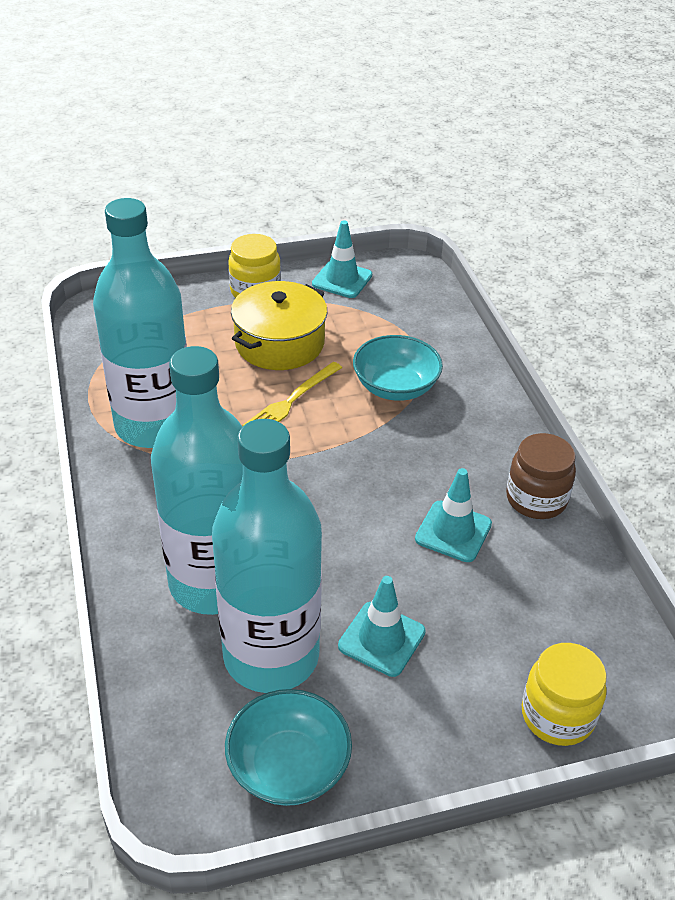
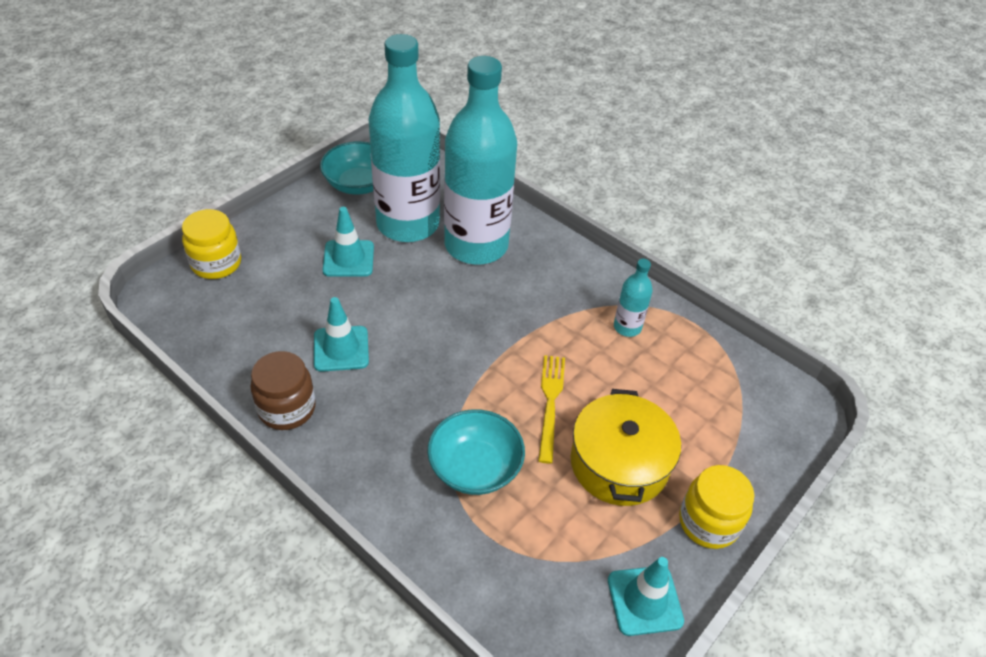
camera: 145 degrees right, 5 degrees up
turquoise bottle [93,198,187,448] -> turquoise bottle [614,259,653,337], size x0.41

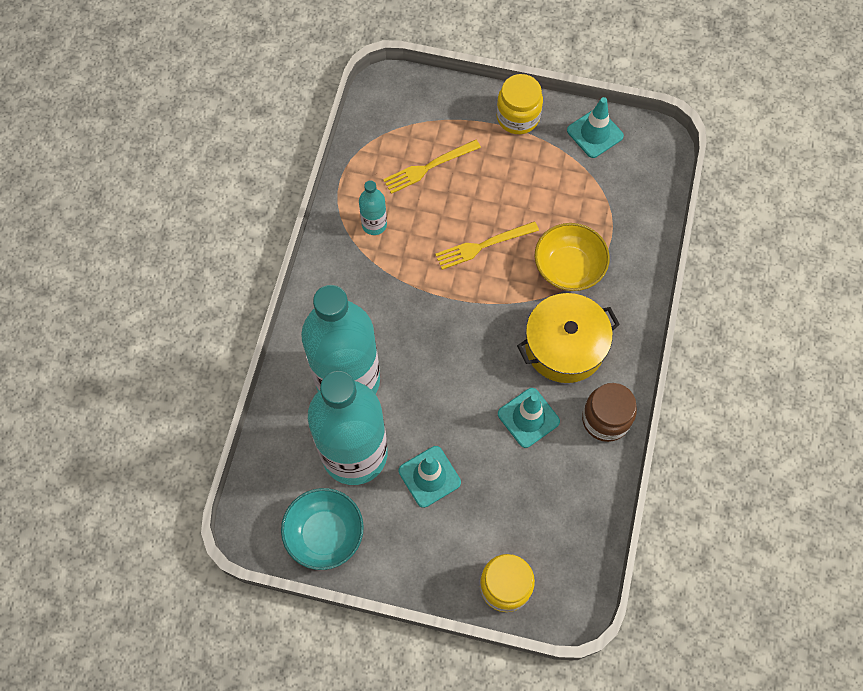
camera: 115 degrees left, 20 degrees up
turquoise bowl [427,409,525,495] -> yellow bowl [535,223,610,291]
yellow pot [571,389,681,506] -> yellow pot moved to [517,293,620,383]
none -> yellow fork [383,140,481,194]

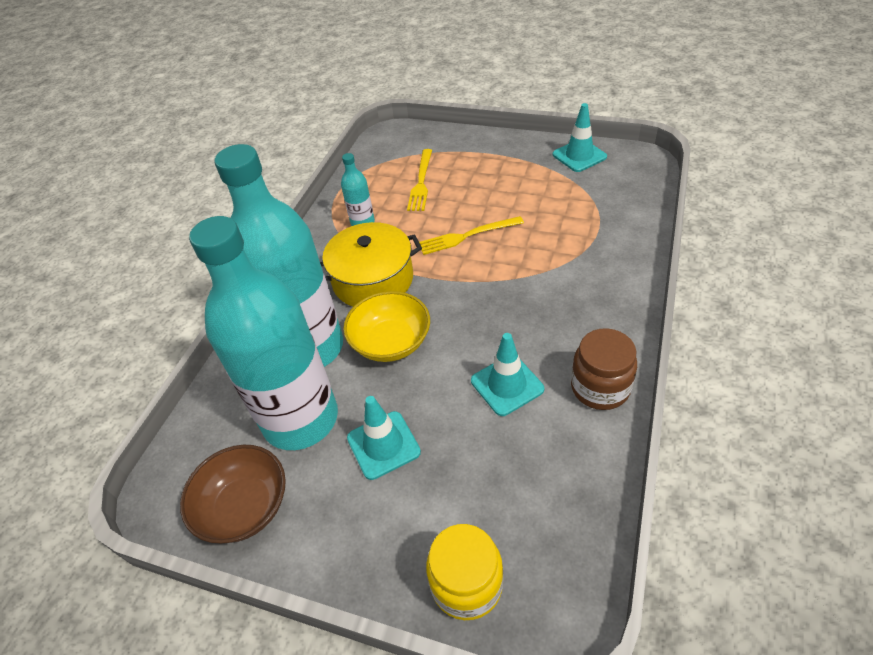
camera: 10 degrees right, 20 degrees down
turquoise bowl [281,488,364,570] -> brown bowl [180,445,286,544]
yellow fork [383,140,481,194] -> yellow fork turned 60 degrees counterclockwise [407,149,432,211]
yellow jar [496,74,543,134] -> none
yellow pot [517,293,620,383] -> yellow pot moved to [320,222,422,307]
yellow bowl [535,223,610,291] -> yellow bowl moved to [343,291,430,362]

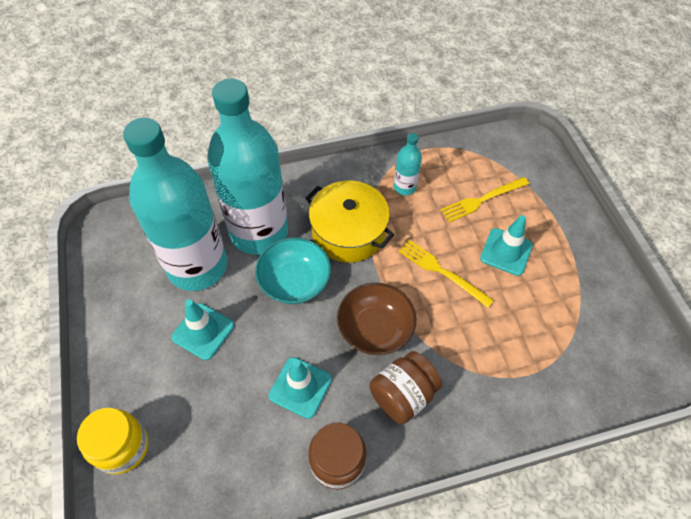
camera: 50 degrees right, 10 degrees up
brown bowl [180,445,286,544] -> brown bowl moved to [337,283,416,355]
yellow bowl [343,291,430,362] -> turquoise bowl [255,238,331,304]
turquoise traffic cone [553,103,607,172] -> turquoise traffic cone moved to [480,215,533,276]
none -> brown jar [369,351,442,424]

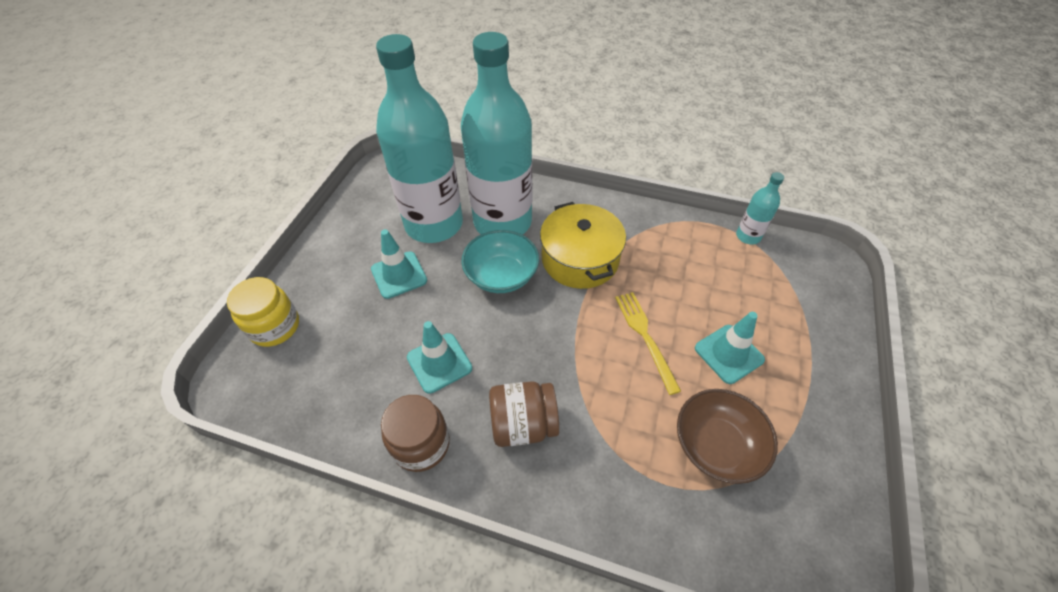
camera: 35 degrees right, 5 degrees down
brown bowl [337,283,416,355] -> brown bowl moved to [677,389,778,484]
turquoise bottle [393,133,422,195] -> turquoise bottle moved to [736,172,784,244]
yellow fork [441,177,529,223] -> none

